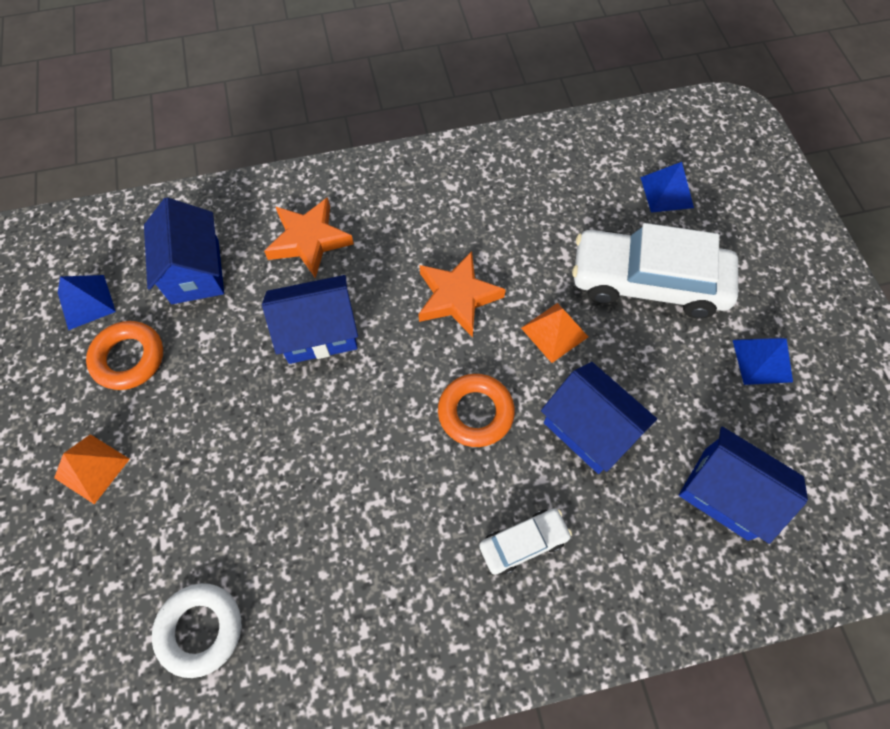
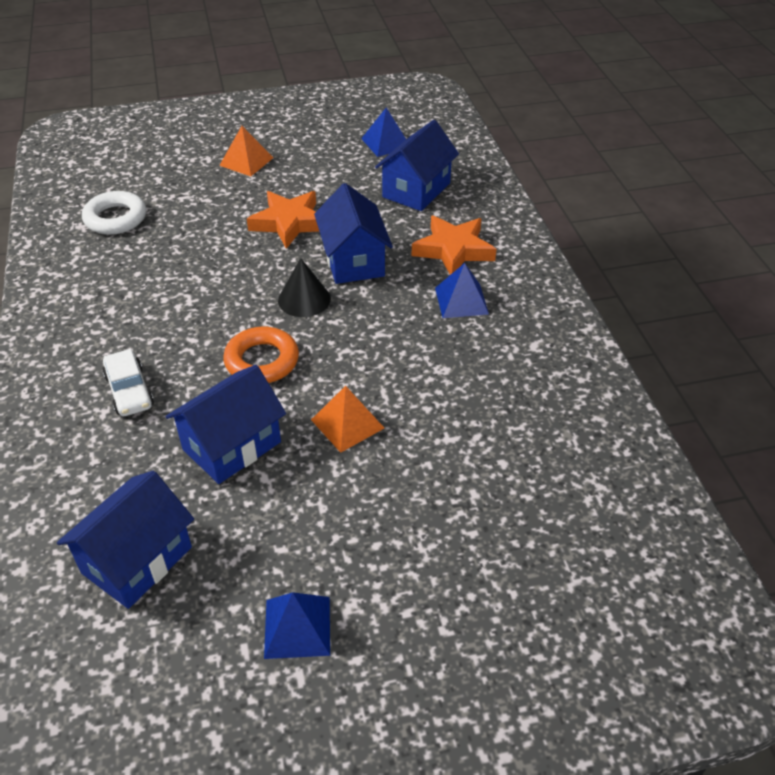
camera: 90 degrees right, 20 degrees down
orange ring [86,321,163,390] -> none
blue house [144,197,224,304] -> blue house turned 45 degrees counterclockwise [375,120,459,211]
orange star [419,251,506,337] -> orange star moved to [247,191,320,249]
white car [572,223,738,319] -> none
blue pyramid [640,162,694,213] -> blue pyramid moved to [435,263,489,318]
none -> black cone [278,258,331,317]

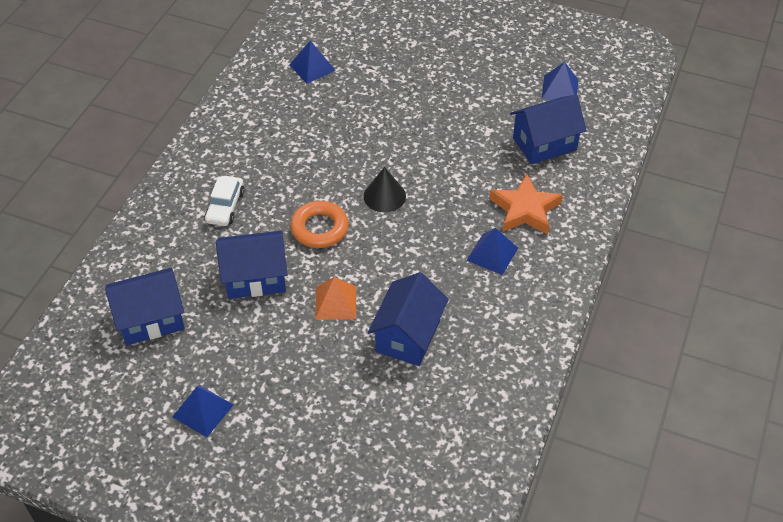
camera: 35 degrees right, 5 degrees up
white ring [82,191,146,235] -> blue pyramid [289,40,336,84]
orange pyramid [219,126,273,176] -> none
orange star [247,191,320,249] -> none
blue house [314,183,393,284] -> blue house moved to [368,272,449,366]

